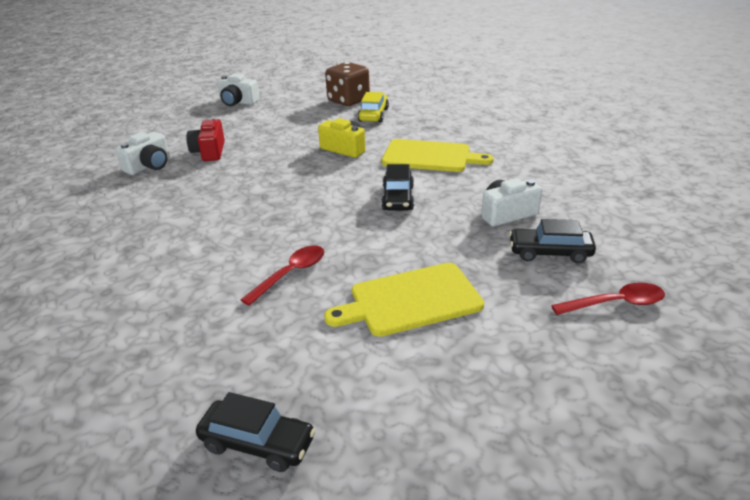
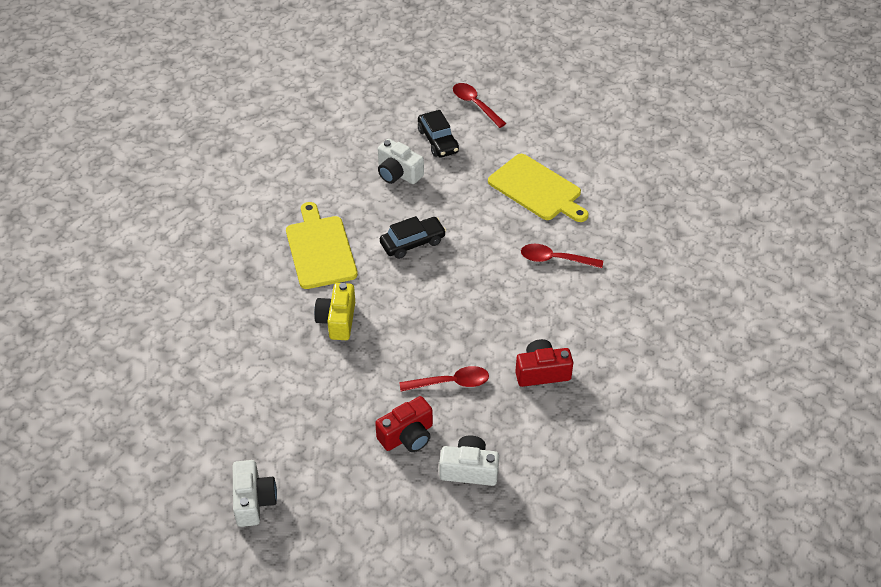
camera: 120 degrees left, 15 degrees up
black car [196,392,316,472] -> none
brown dice [325,62,370,106] -> none
yellow car [358,92,389,123] -> none
none -> red spoon [399,366,489,391]
none -> red camera [515,339,573,387]

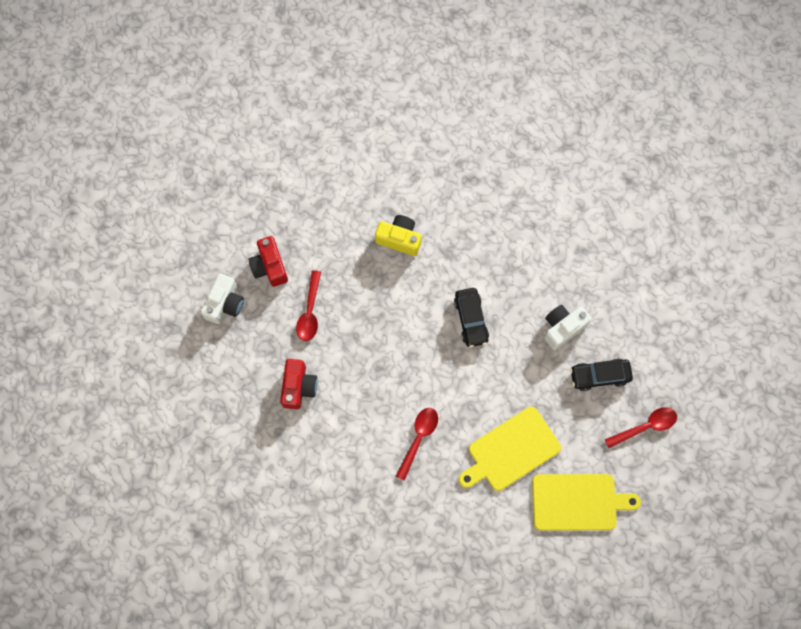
camera: 105 degrees right, 25 degrees up
white camera [233,460,277,527] -> none
yellow cutting board [286,202,358,289] -> yellow cutting board moved to [532,474,641,531]

